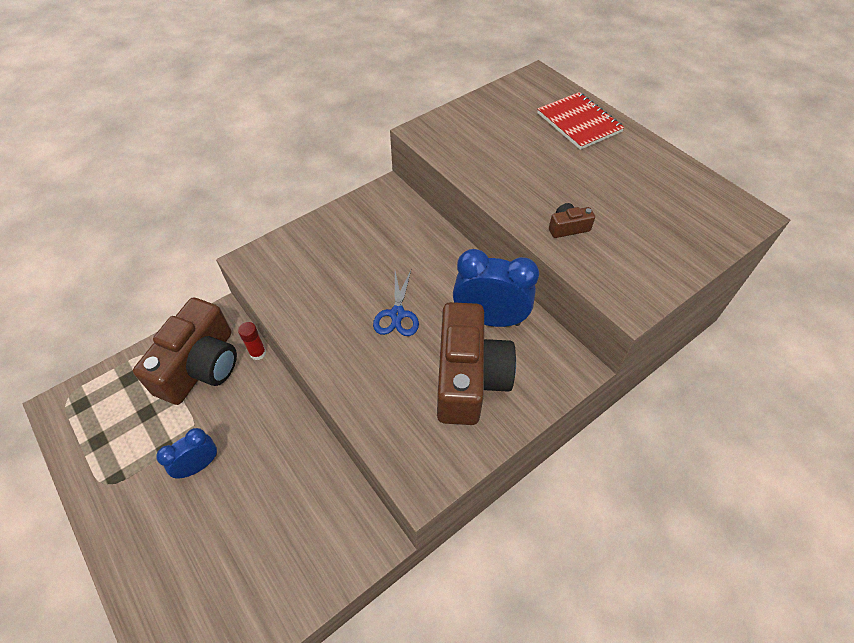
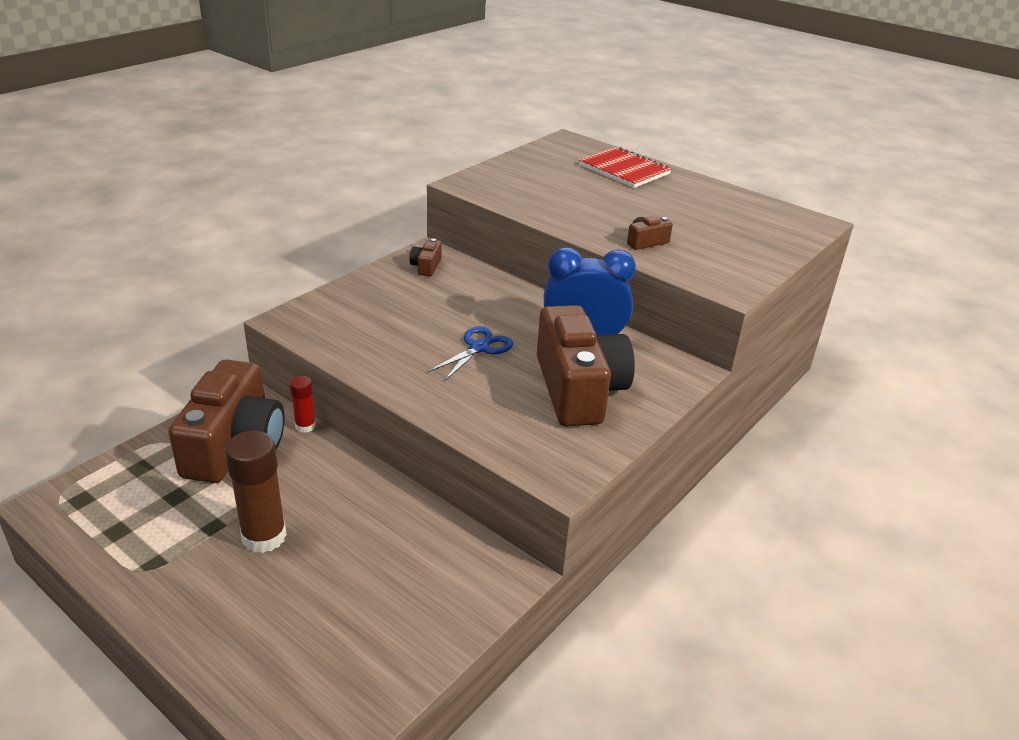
camera: 15 degrees left, 20 degrees down
blue clock [156,428,217,478] -> brown glue stick [225,431,287,553]
blue scissors [373,270,419,336] -> blue scissors turned 135 degrees counterclockwise [428,326,513,381]
none -> brown camera [409,238,442,276]

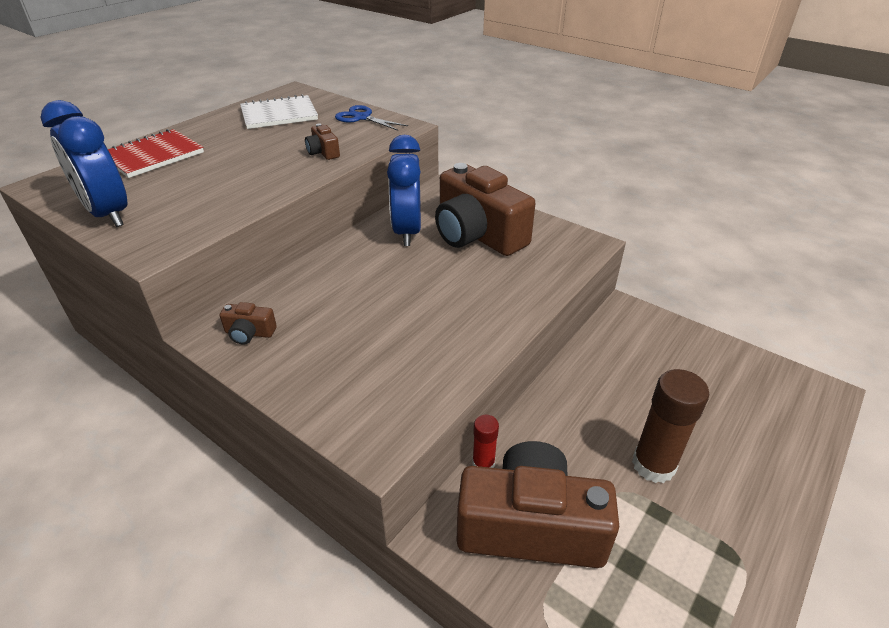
camera: 90 degrees left, 5 degrees up
blue scissors [428,326,513,381] -> blue scissors moved to [335,105,408,131]
brown camera [537,305,635,426] -> brown camera turned 120 degrees counterclockwise [435,163,536,256]
none -> blue clock [41,100,127,227]
none -> white notebook [240,94,318,129]

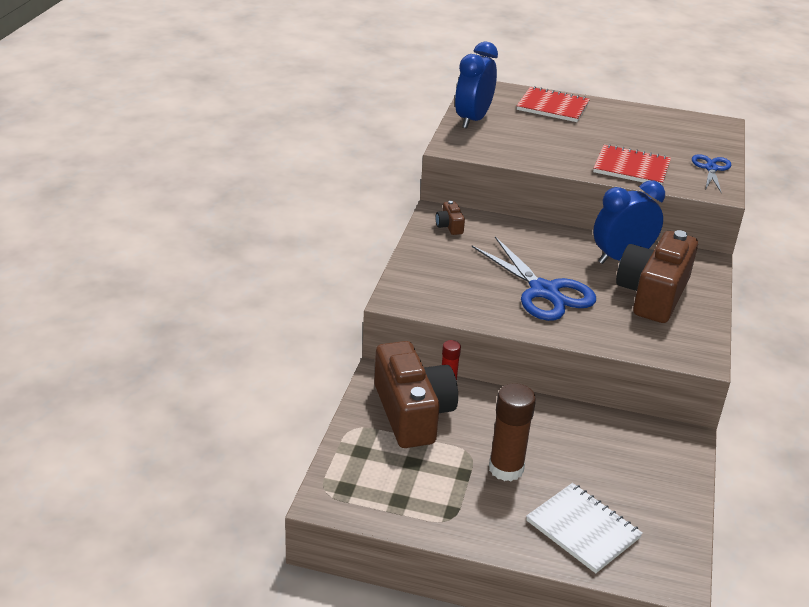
camera: 65 degrees right, 5 degrees down
white notebook [240,94,318,129] -> white notebook moved to [526,483,643,573]
brown camera [305,123,340,160] -> red notebook [593,144,671,185]
none -> blue scissors [472,237,596,321]

